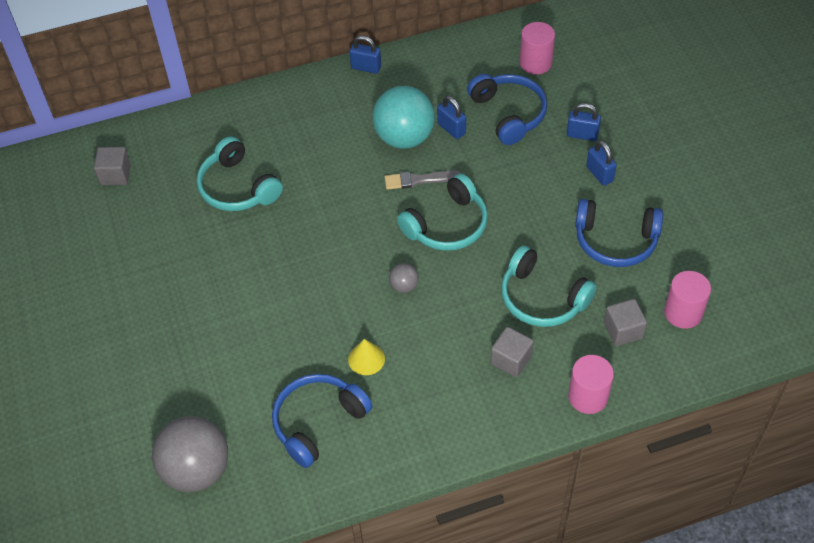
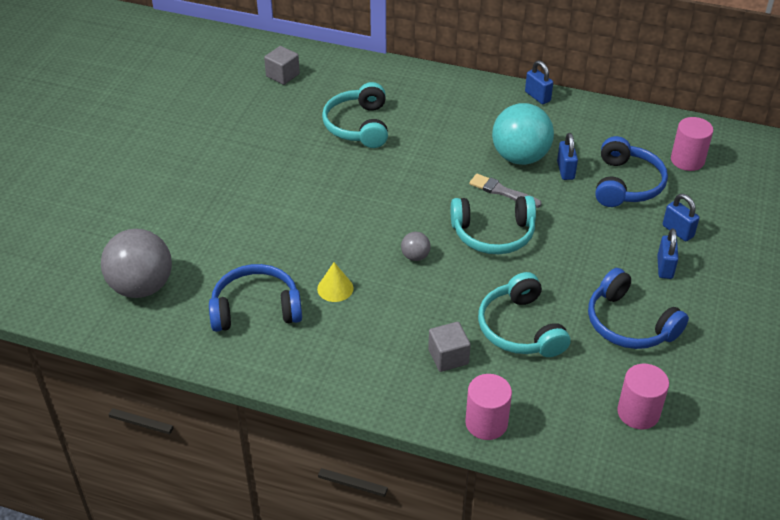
camera: 35 degrees right, 10 degrees down
grey cube [604,299,647,346] -> none

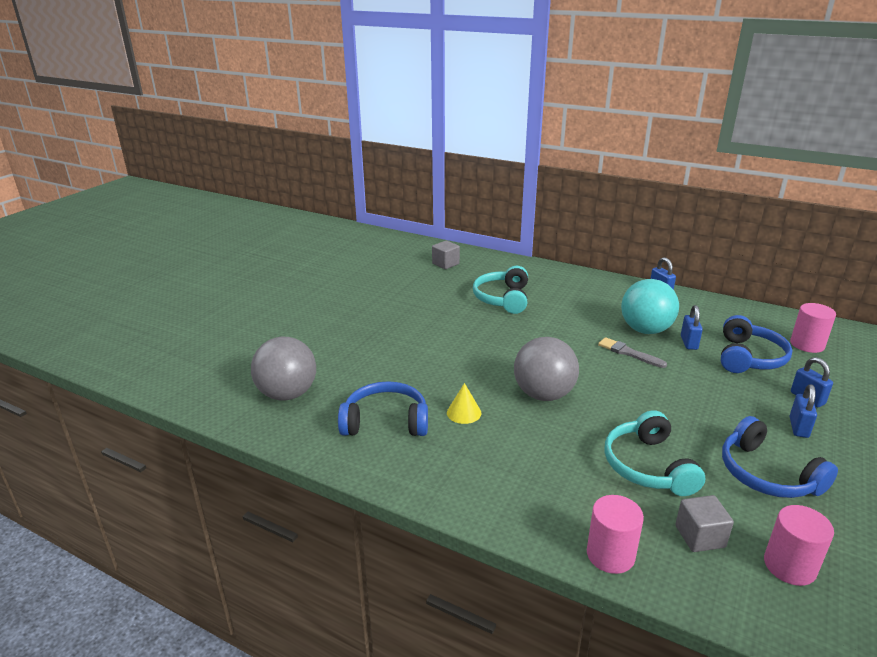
camera: 10 degrees right, 15 degrees down
grey ball [401,232,431,261] -> grey ball [514,337,579,401], size x2.26
grey cube [428,322,471,372] -> grey cube moved to [675,495,734,552]
turquoise headphones [451,196,536,254] -> none

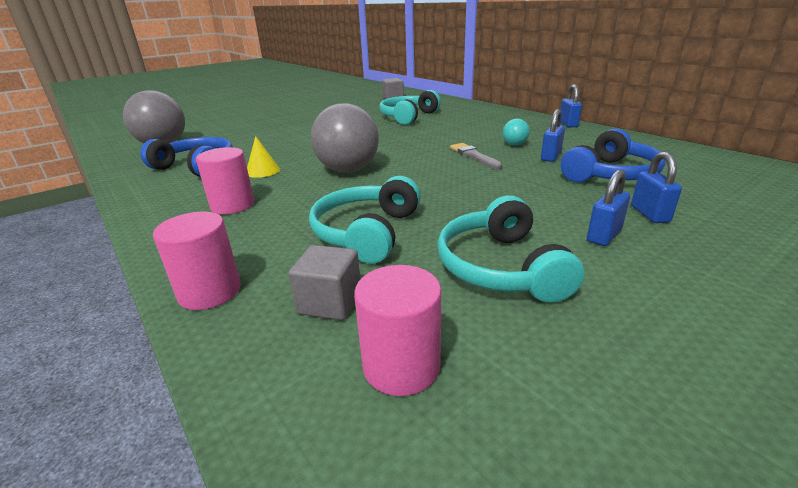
camera: 25 degrees right, 0 degrees up
turquoise ball [621,279,679,334] -> turquoise ball [503,119,530,146], size x0.44
blue headphones [722,416,838,498] -> turquoise headphones [437,196,584,303]
pink cylinder [790,303,836,353] -> pink cylinder moved to [196,147,254,214]

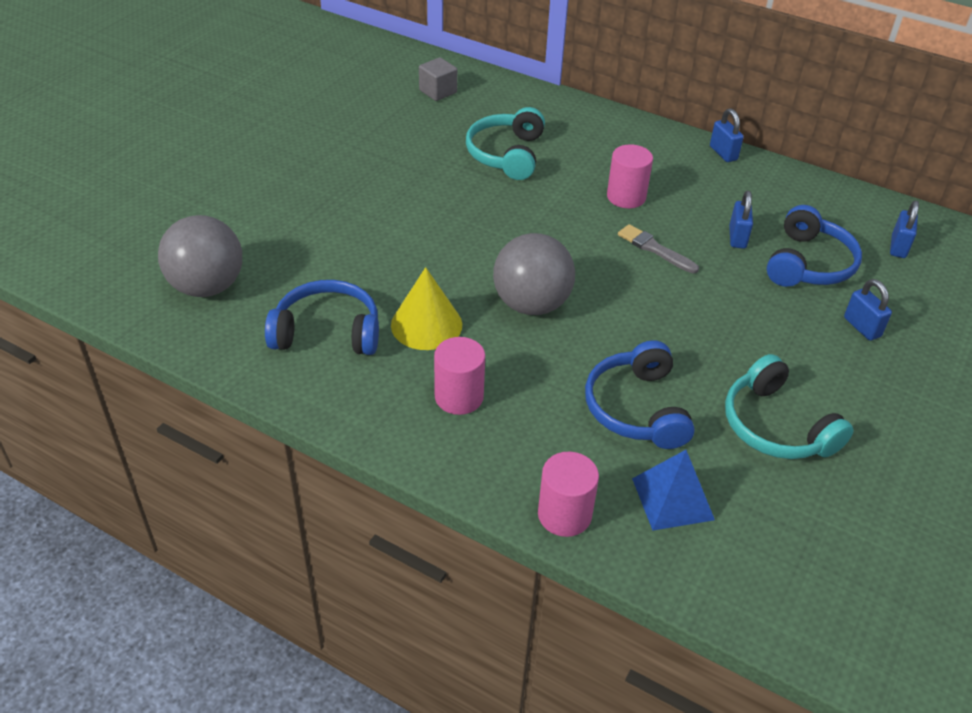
camera: 25 degrees left, 15 degrees up
yellow cone [247,136,280,178] -> yellow cone [391,267,462,350], size x1.64
grey cube [289,245,360,320] -> blue pyramid [632,450,715,530]
turquoise headphones [309,176,421,264] -> blue headphones [585,340,695,449]
pink cylinder [354,265,442,396] -> pink cylinder moved to [607,144,653,208]
turquoise ball [503,119,530,146] -> none
blue padlock [587,169,630,246] -> blue padlock moved to [890,200,919,258]

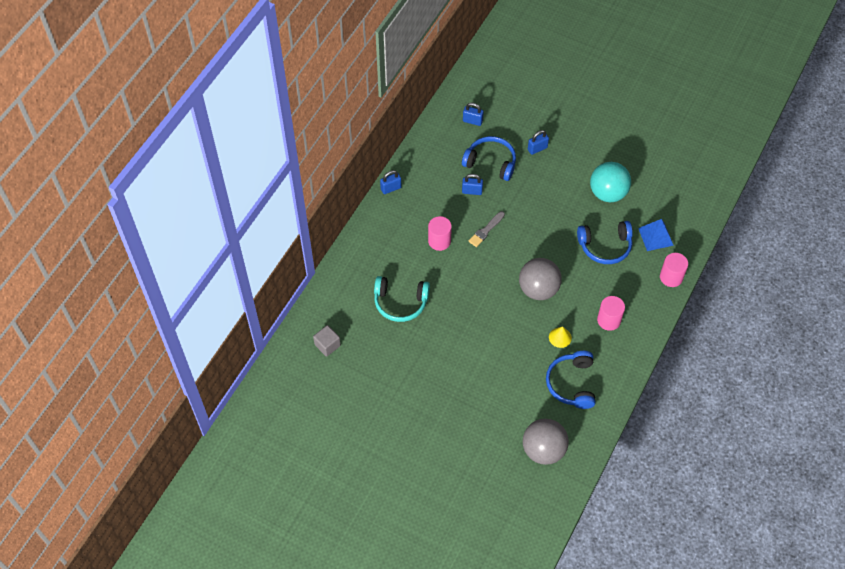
camera: 90 degrees left, 15 degrees up
yellow cone [391,267,462,350] -> yellow cone [549,326,572,348], size x0.61
turquoise headphones [725,354,854,459] -> turquoise ball [590,162,631,203]

